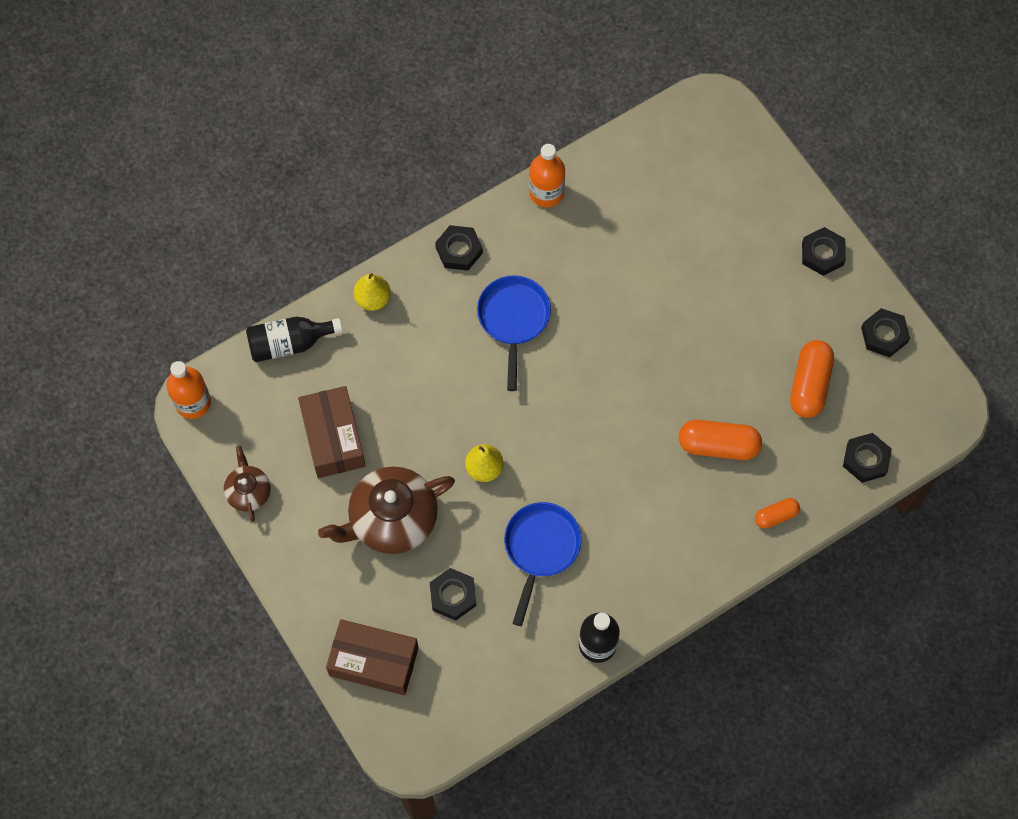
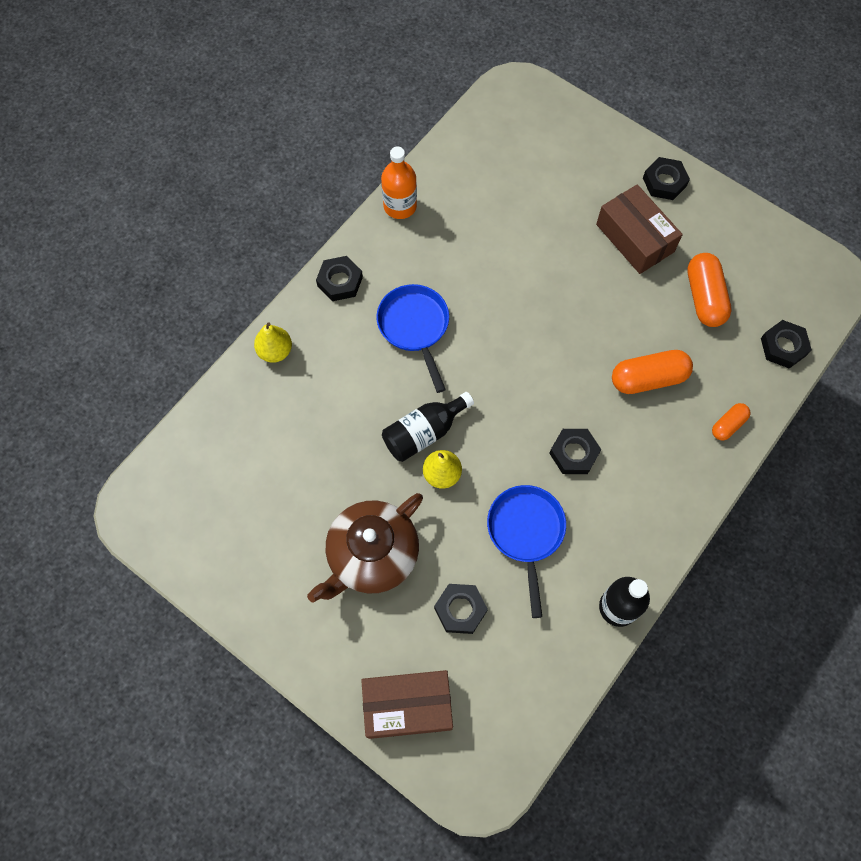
camera: 20 degrees left, 0 degrees up
orange bottle [166,361,211,419] -> none
brown teapot [224,446,271,522] -> none
black bottle [246,317,343,362] -> black bottle moved to [382,392,474,462]
brown box [298,386,366,478] -> brown box moved to [596,184,683,274]
black nut [861,308,910,357] -> black nut moved to [549,429,601,474]

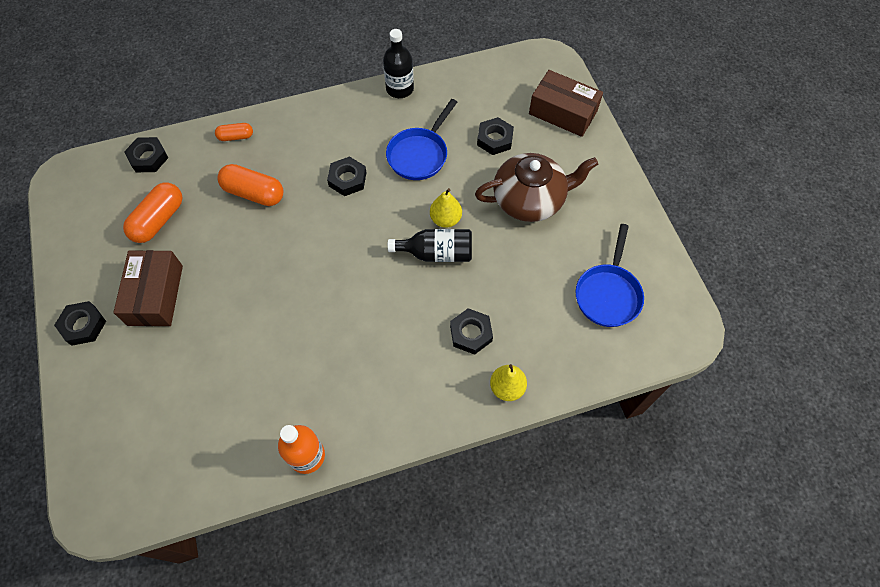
camera: 145 degrees left, 5 degrees down
black nut [316,256,363,301] -> black nut moved to [450,308,493,355]
blue pan [376,284,449,393] -> blue pan moved to [576,224,644,327]

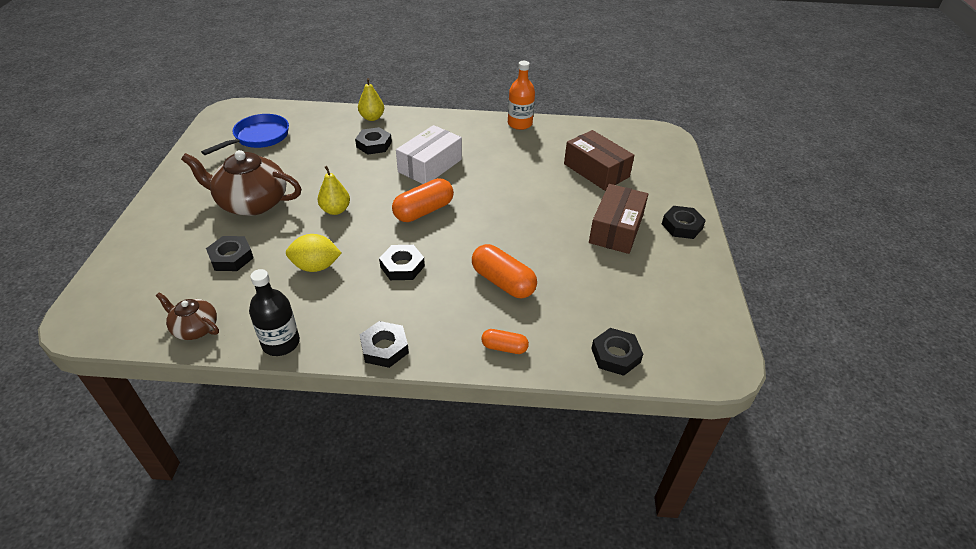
camera: 160 degrees left, 20 degrees down
orange capsule [123,182,182,243] -> orange capsule moved to [392,178,454,222]
blue pan [386,99,457,180] -> yellow lemon [286,234,341,272]
black bottle [388,229,472,262] -> none
brown box [529,70,603,137] -> brown box moved to [564,130,635,190]
none -> brown teapot [156,292,219,340]
none -> black nut [360,321,409,368]
none -> white box [396,125,462,184]

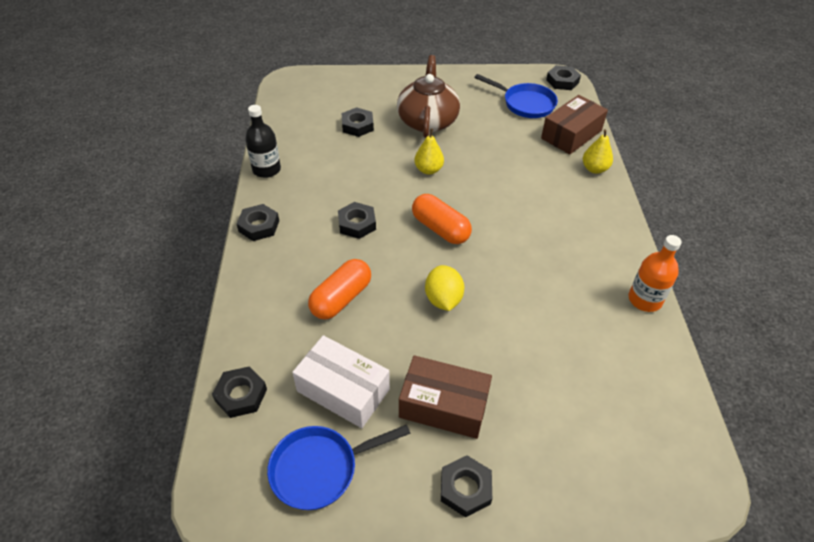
camera: 85 degrees right, 5 degrees up
brown teapot [156,292,219,340] -> none
yellow lemon [286,234,341,272] -> yellow lemon moved to [425,265,464,311]
black nut [355,127,392,154] -> black nut moved to [546,65,581,90]
white box [396,125,462,184] -> white box moved to [292,335,390,428]
orange capsule [481,329,529,354] -> none
brown box [564,130,635,190] -> brown box moved to [541,95,608,155]
none -> blue pan [267,424,410,510]

